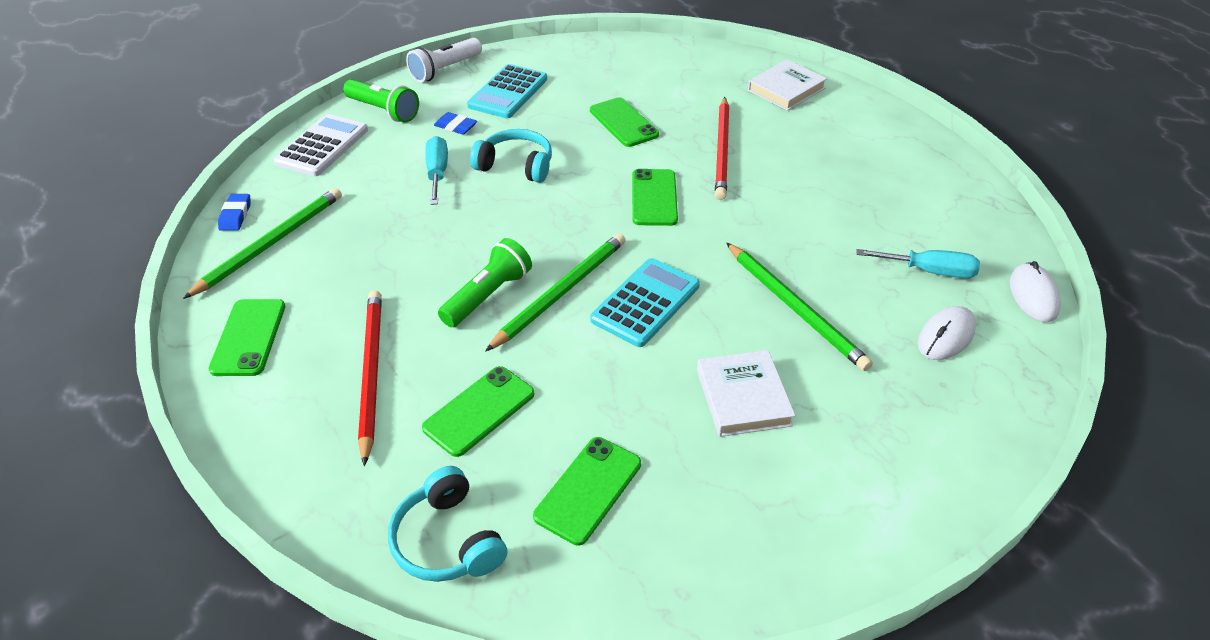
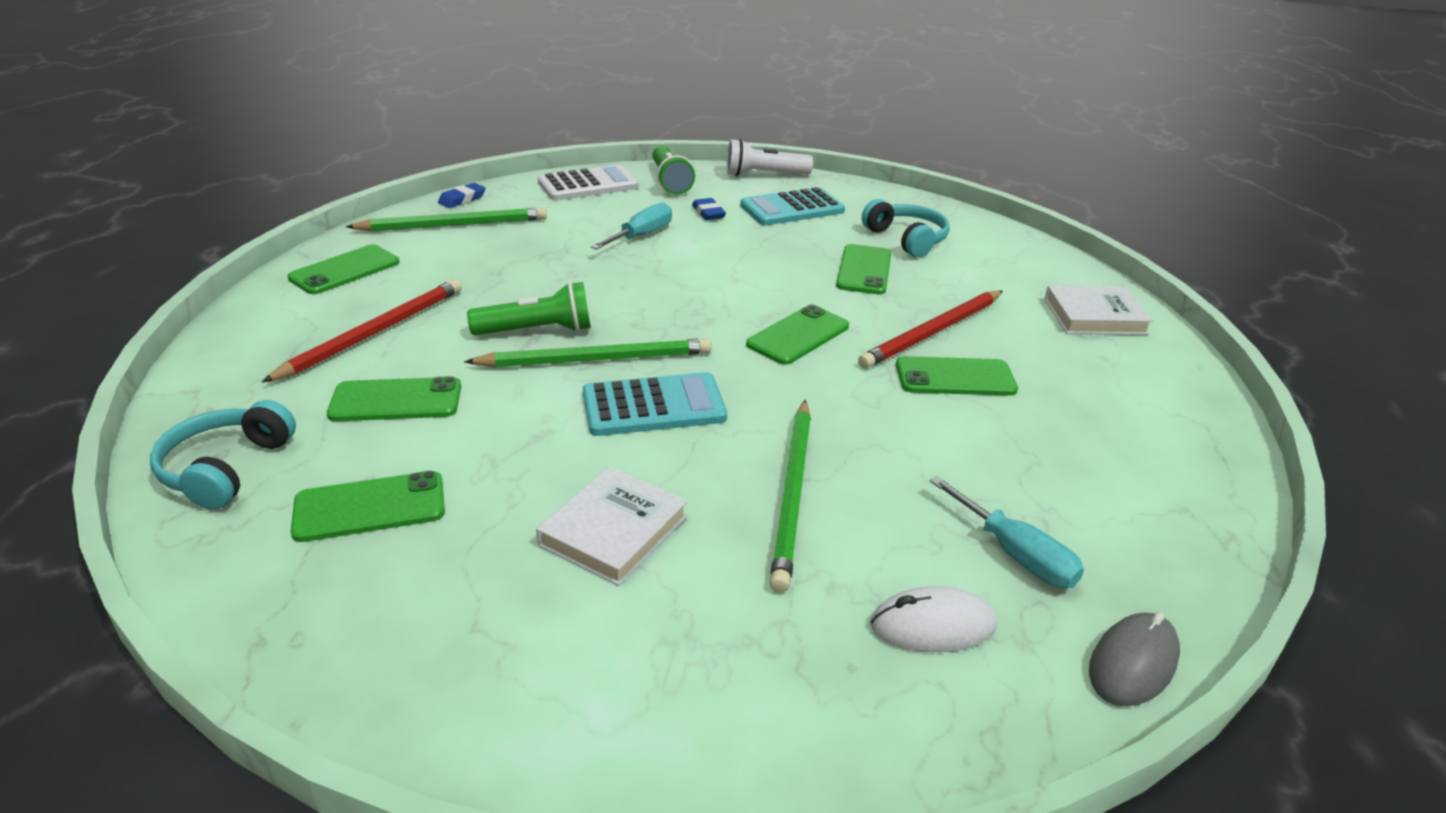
camera: 40 degrees right, 10 degrees down
turquoise headphones [470,129,552,183] -> turquoise headphones moved to [862,199,950,257]
white mouse [1010,261,1061,322] -> grey mouse [1089,612,1180,707]
none -> green phone [896,356,1018,396]

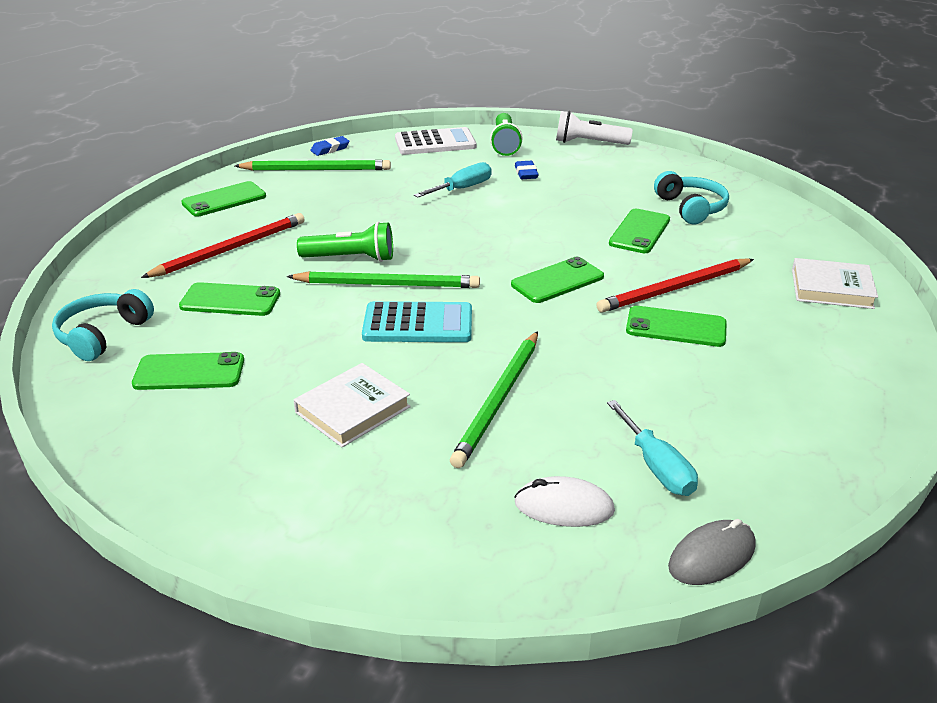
camera: 15 degrees right, 0 degrees up
turquoise calculator [740,187,845,225] -> none

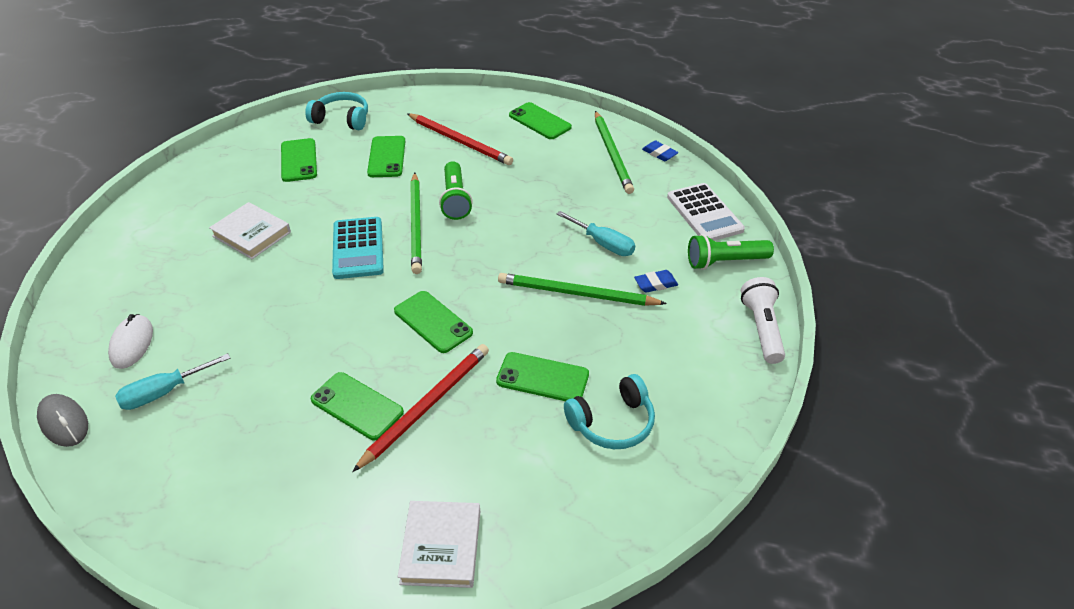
camera: 80 degrees right, 10 degrees up
green pencil [450,331,538,468] -> green pencil moved to [498,273,667,306]
red pencil [596,258,754,313] -> red pencil turned 75 degrees clockwise [352,344,489,472]
green phone [626,306,727,347] -> green phone turned 60 degrees counterclockwise [310,372,404,440]

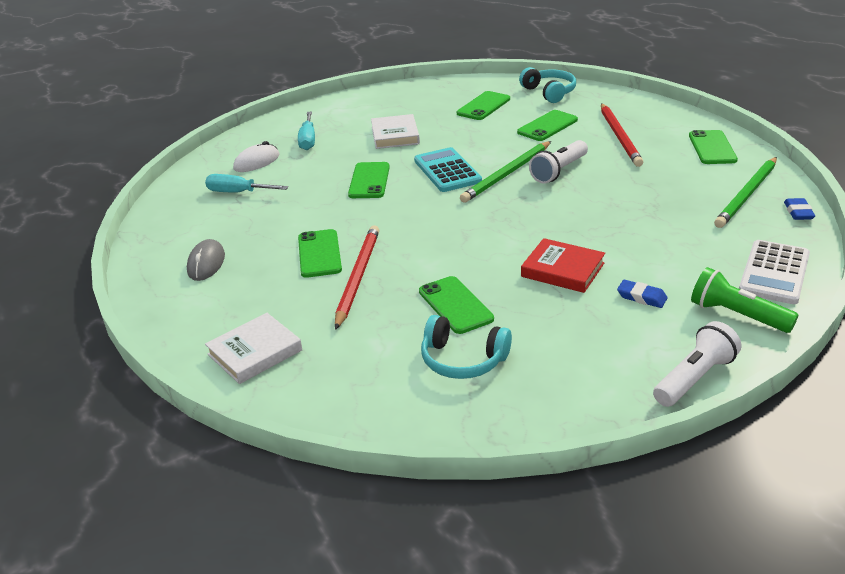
camera: 50 degrees right, 10 degrees down
grey mouse [37,394,88,447] -> grey mouse moved to [187,239,225,281]
turquoise calculator [332,217,384,279] -> turquoise calculator turned 120 degrees clockwise [414,147,482,192]
red pencil [352,344,489,472] -> red pencil turned 75 degrees counterclockwise [335,225,379,330]
green phone [394,291,473,353] -> green phone moved to [348,162,390,198]
green flashlight [439,161,472,220] -> white flashlight [529,140,588,184]
green pencil [498,273,667,306] -> red book [521,238,605,293]
turquoise screwdriver [557,211,635,256] -> turquoise screwdriver moved to [298,112,315,150]

